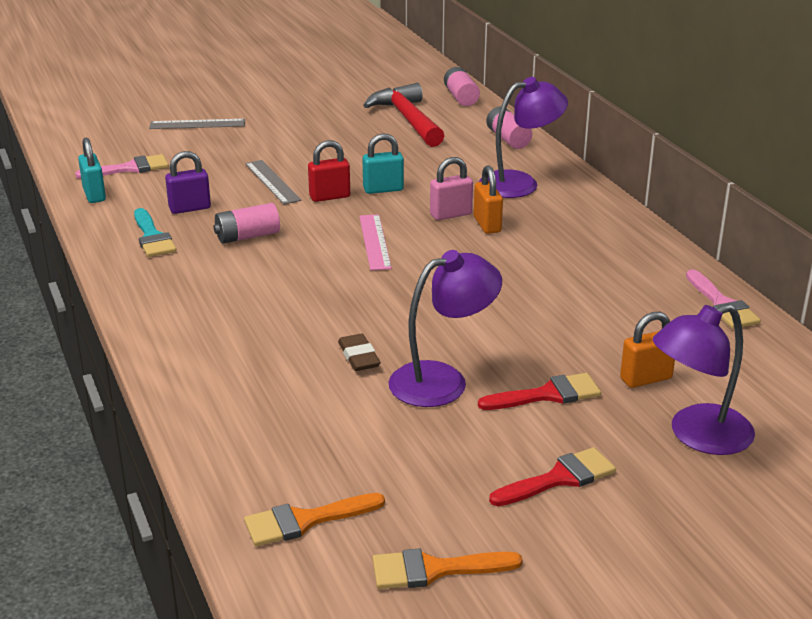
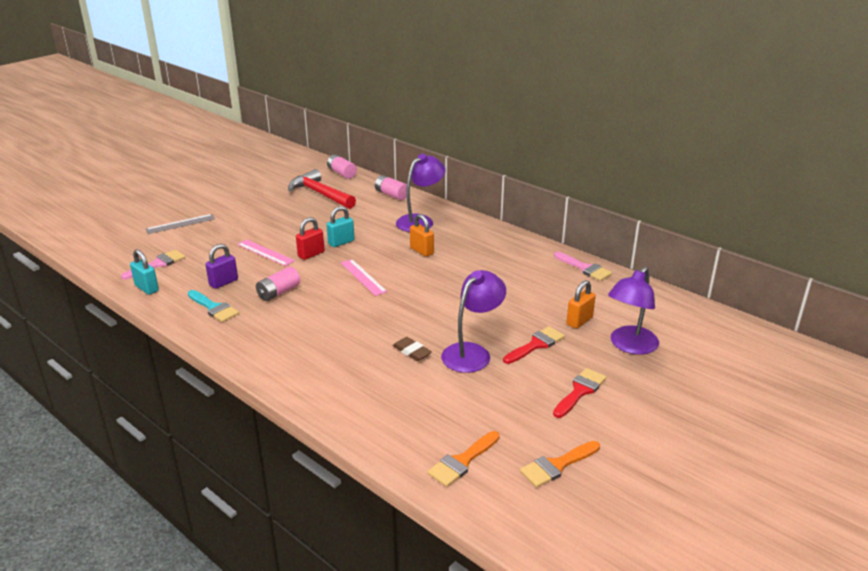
camera: 25 degrees left, 0 degrees up
grey ruler [245,160,302,205] -> pink ruler [237,239,295,266]
pink padlock [430,157,473,220] -> none

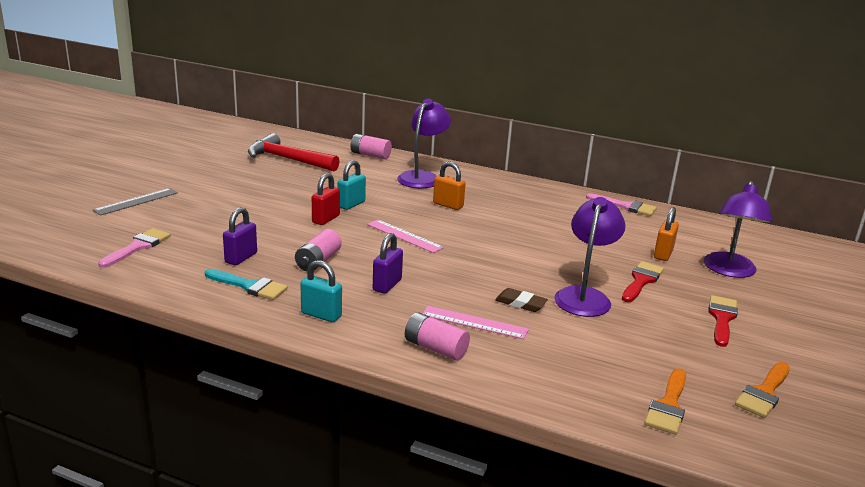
camera: 20 degrees left, 5 degrees down
turquoise padlock [130,249,159,295] -> turquoise padlock moved to [300,260,342,322]
pink ruler [237,239,295,266] -> pink ruler moved to [422,306,529,339]
pink battery [327,154,357,179] -> pink battery moved to [405,312,470,360]
none -> purple padlock [373,233,403,294]

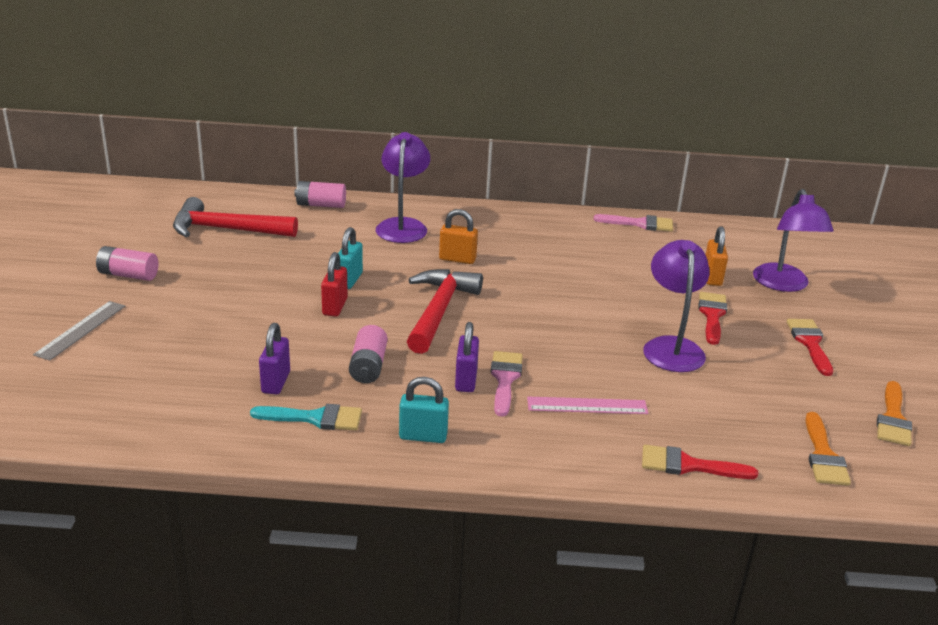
camera: 20 degrees left, 5 degrees up
pink brush [98,228,171,268] -> pink brush moved to [491,351,523,417]
pink ruler [367,220,444,253] -> red hammer [407,269,483,354]
pink battery [405,312,470,360] -> pink battery moved to [96,246,158,281]
brown eraser [495,288,548,312] -> none
none -> red brush [642,445,758,479]

